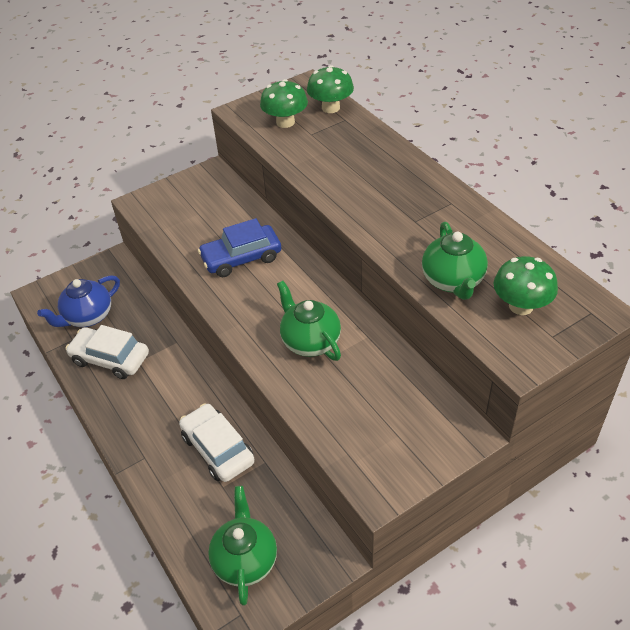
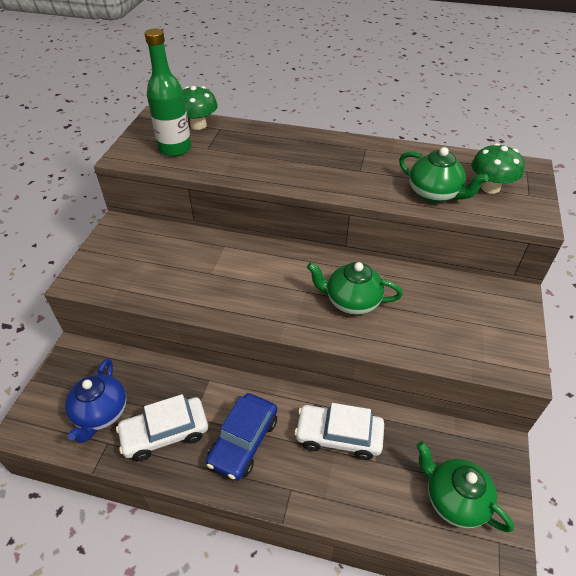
camera: 45 degrees left, 0 degrees up
blue car [198,218,281,277] -> blue car moved to [206,393,277,481]
green mushroom [260,79,308,128] -> green bottle [145,28,191,157]

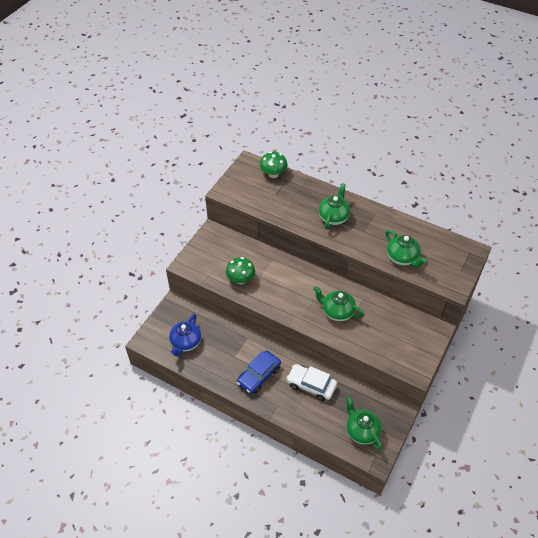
camera: 15 degrees right, 5 degrees up
white car [116,394,208,461] -> none
green bottle [145,28,191,157] -> none
green mushroom [472,143,524,194] -> green mushroom moved to [226,257,255,284]
none -> green teapot [318,183,350,229]

